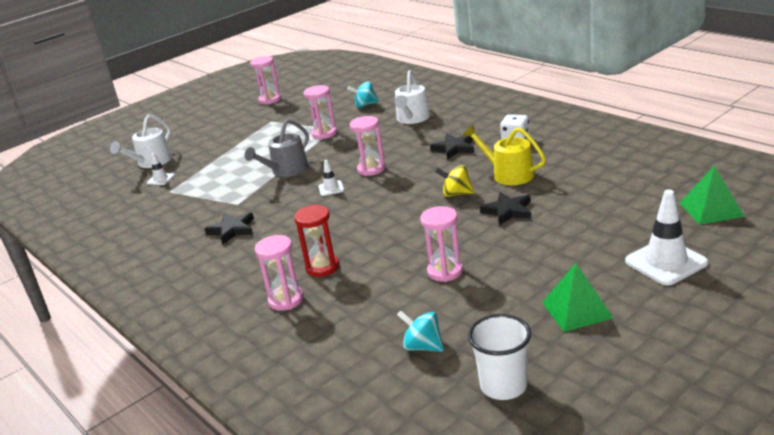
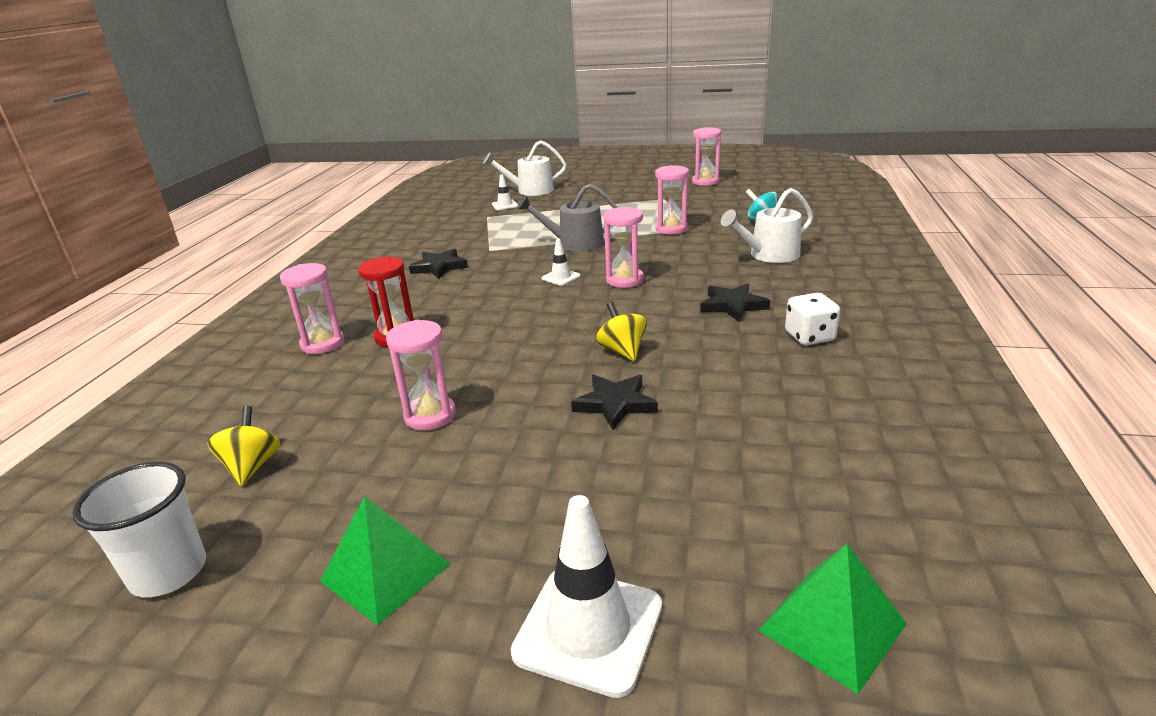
camera: 50 degrees right, 0 degrees up
turquoise spinning top [397,310,444,352] -> yellow spinning top [207,406,280,486]
yellow watering can [463,125,546,185] -> none

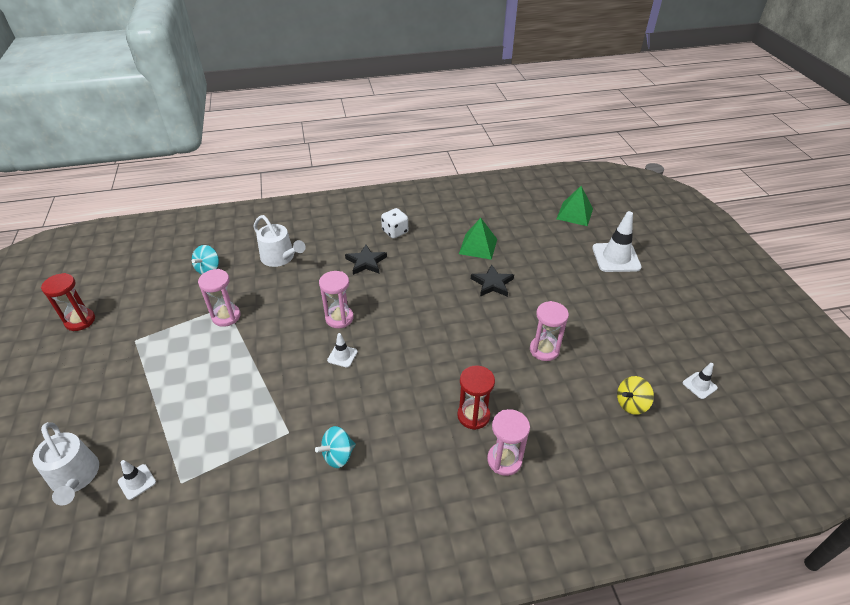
camera: 115 degrees left, 15 degrees up
white cup [72,462,206,597] -> white traffic cone [683,363,718,399]
green pyramid [320,496,450,625] -> green pyramid moved to [459,218,497,260]
black star [409,249,468,279] -> turquoise spinning top [315,426,356,468]
grey watering can [518,184,618,252] -> none
yellow spinning top [596,302,647,361] -> none
pink hourglass [692,127,722,186] -> red hourglass [41,273,95,331]

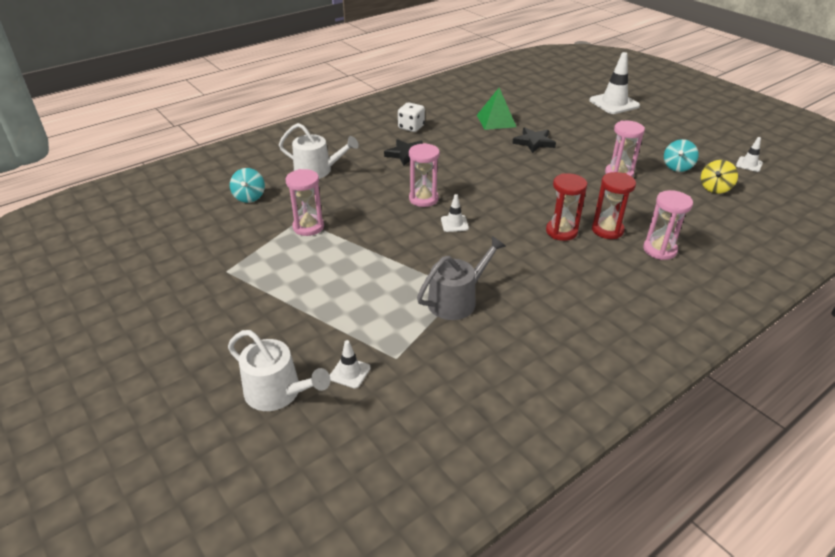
camera: 25 degrees left, 5 degrees down
red hourglass [41,273,95,331] -> red hourglass moved to [546,173,587,241]
turquoise spinning top [315,426,356,468] -> turquoise spinning top moved to [664,139,699,172]
green pyramid [557,186,593,226] -> none
none -> grey watering can [417,236,506,320]

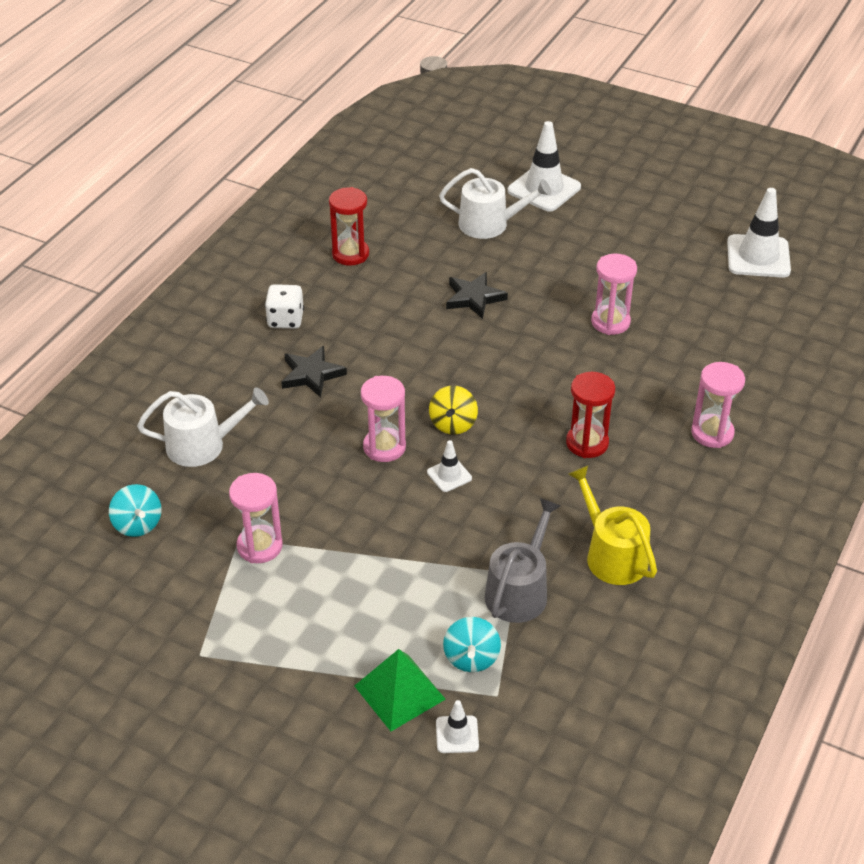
camera: 25 degrees left, 5 degrees up
white watering can [228,330,331,411] -> white watering can moved to [439,168,552,239]
green pyramid [477,88,516,130] -> green pyramid moved to [354,649,446,731]
red hourglass [592,172,636,239] -> red hourglass moved to [329,187,369,266]
turquoise spinning top [664,139,699,172] -> turquoise spinning top moved to [443,617,501,672]
yellow spinning top [701,160,738,194] -> yellow spinning top moved to [429,386,478,435]
white traffic cone [736,137,763,172] -> white traffic cone [727,188,791,278], size x1.99
none -> yellow watering can [568,466,657,585]

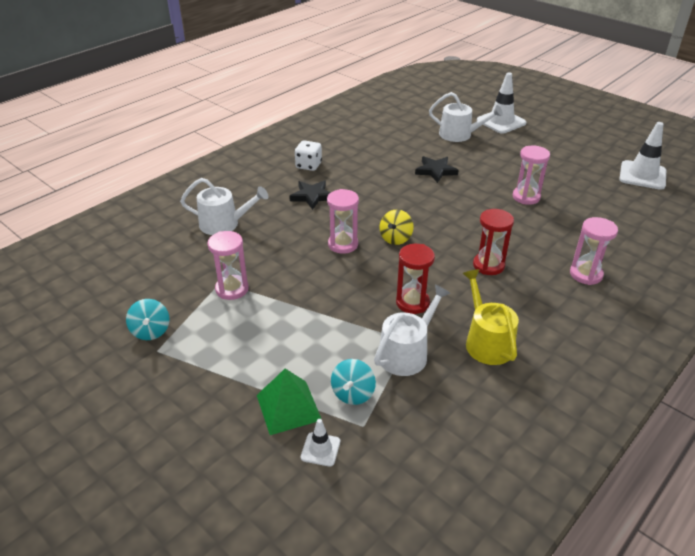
camera: 15 degrees right, 5 degrees down
turquoise spinning top [109,484,161,537] -> turquoise spinning top moved to [126,299,170,340]
red hourglass [329,187,369,266] -> red hourglass moved to [396,244,435,314]
white traffic cone [427,440,472,492] -> none
grey watering can [484,498,561,623] -> white watering can [374,284,451,376]

